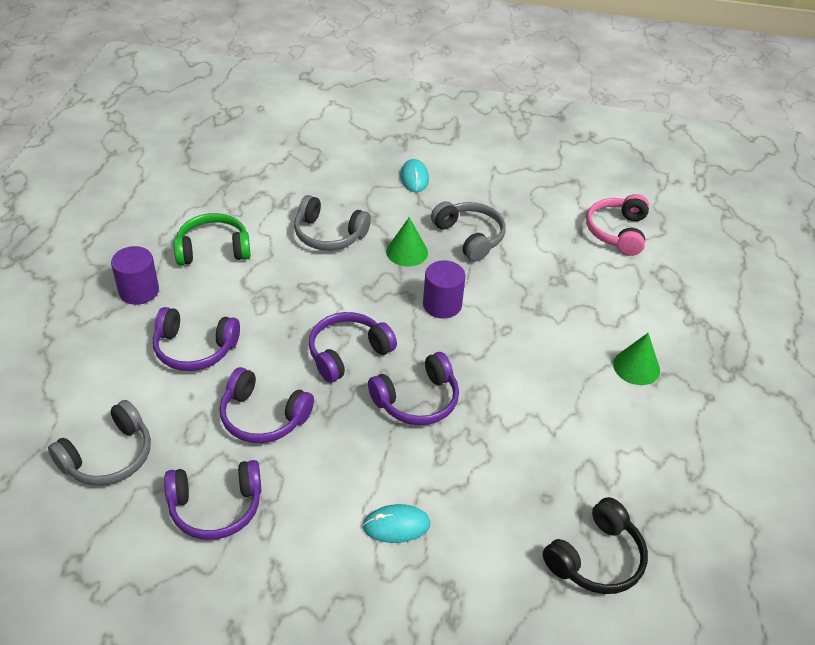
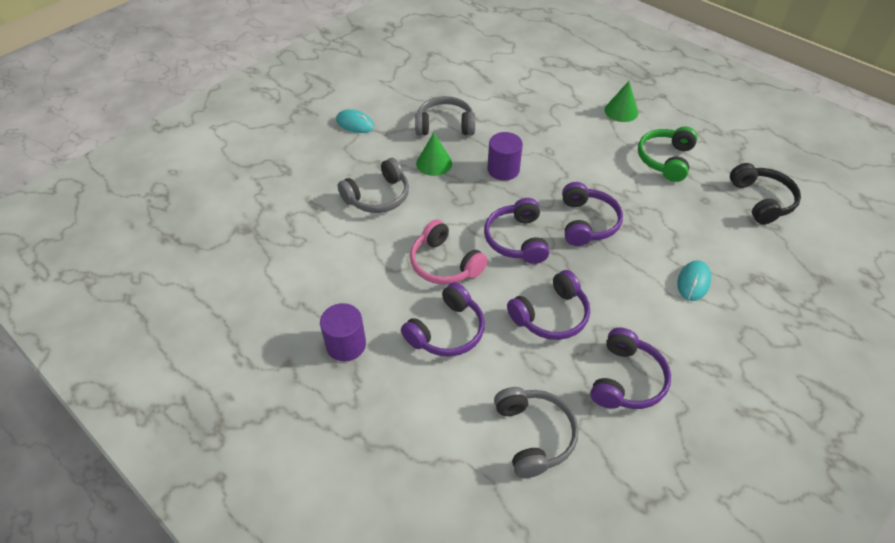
camera: 55 degrees left, 5 degrees up
green headphones [174,213,251,265] -> green headphones moved to [638,126,698,182]
pink headphones [586,194,649,256] -> pink headphones moved to [410,220,488,285]

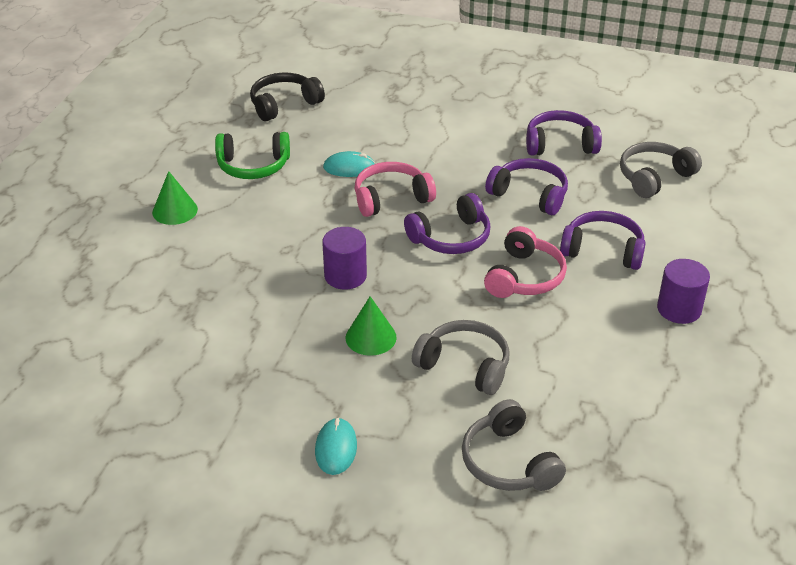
camera: 115 degrees left, 10 degrees down
grey headphones [415,96,475,136] -> grey headphones moved to [462,399,566,491]
purple headphones [562,182,623,246] -> pink headphones [355,162,436,217]
turquoise mouse [677,260,711,301] -> turquoise mouse moved to [323,151,376,177]

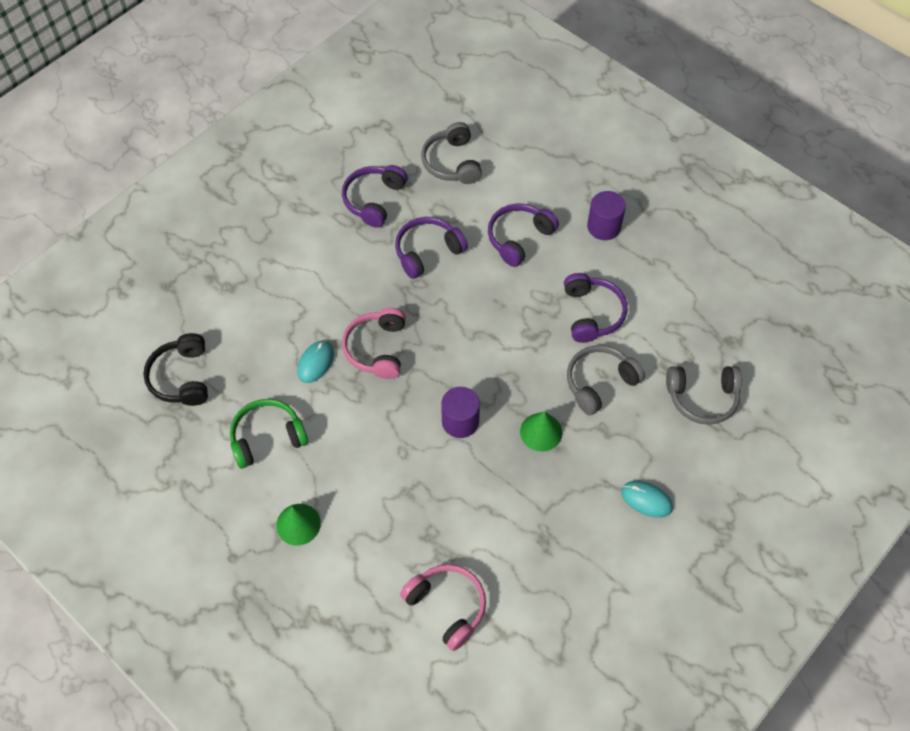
camera: 65 degrees left, 20 degrees up
green headphones [215,132,290,179] -> green headphones turned 135 degrees counterclockwise [230,399,308,468]
purple headphones [404,193,491,254] -> purple headphones moved to [564,273,627,343]
pink headphones [484,226,567,298] -> pink headphones moved to [400,564,486,651]

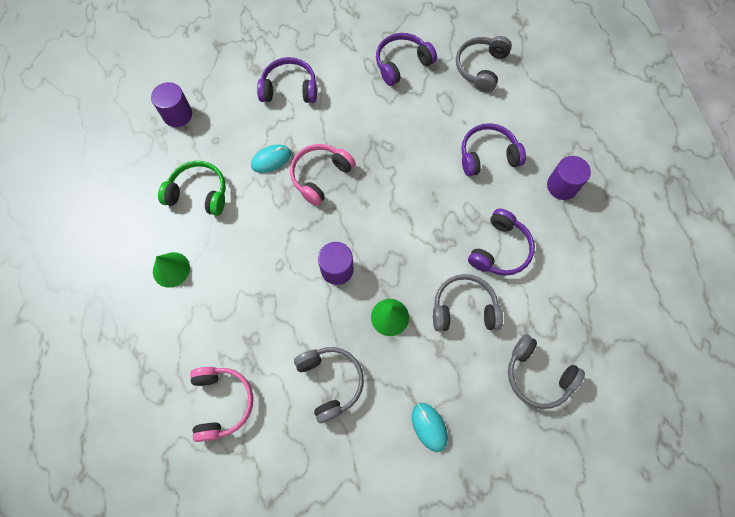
camera: 35 degrees right, 10 degrees up
black headphones [143,333,208,406] -> purple cylinder [151,82,192,127]
purple headphones [395,217,468,279] -> purple headphones moved to [257,57,317,103]
none -> grey headphones [294,347,364,423]

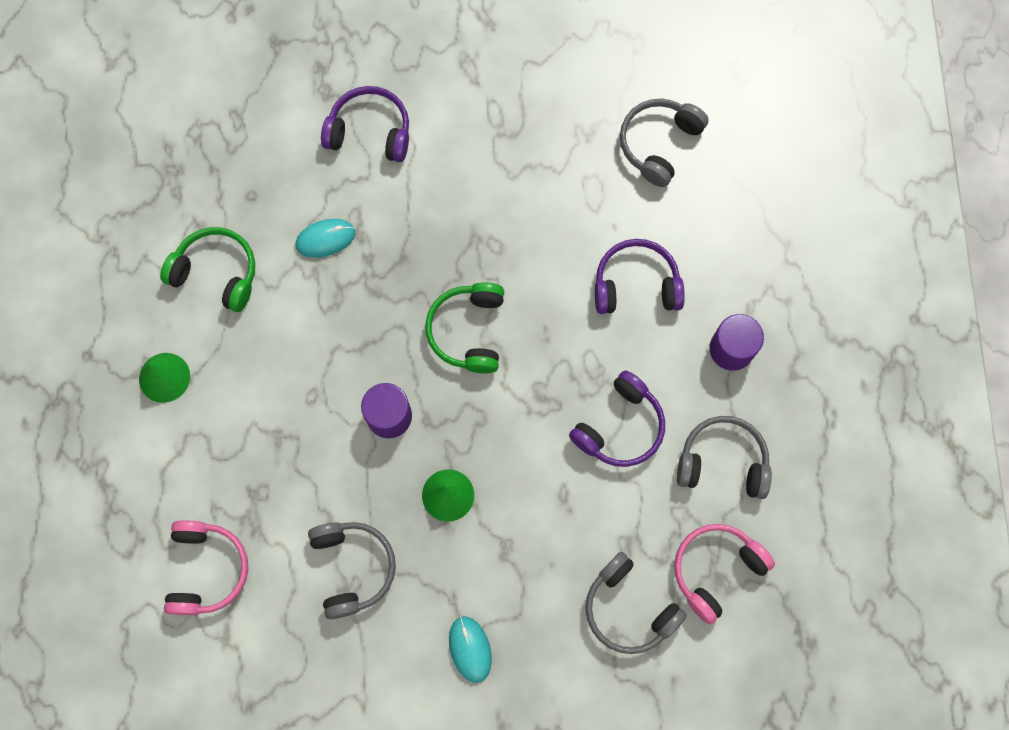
camera: 10 degrees right, 5 degrees up
purple cylinder [151,82,192,127] -> none
pink headphones [290,144,355,206] -> pink headphones moved to [674,524,775,624]
purple headphones [376,33,437,86] -> none
grey headphones [433,274,503,331] -> grey headphones moved to [677,416,772,499]
none -> green headphones [425,282,504,373]

